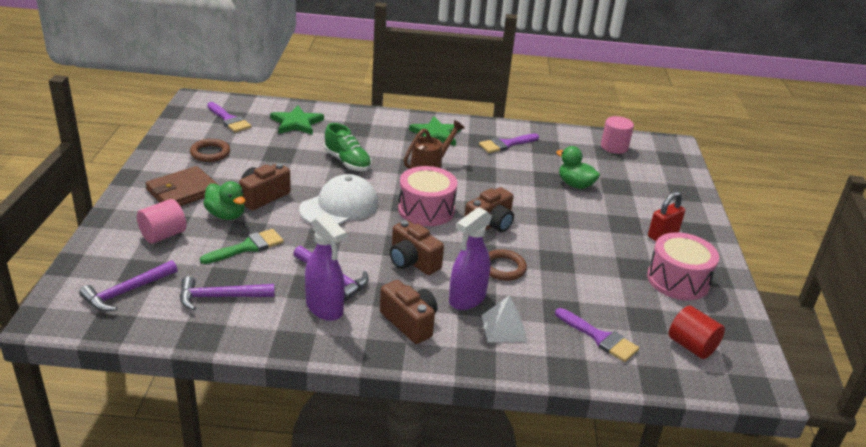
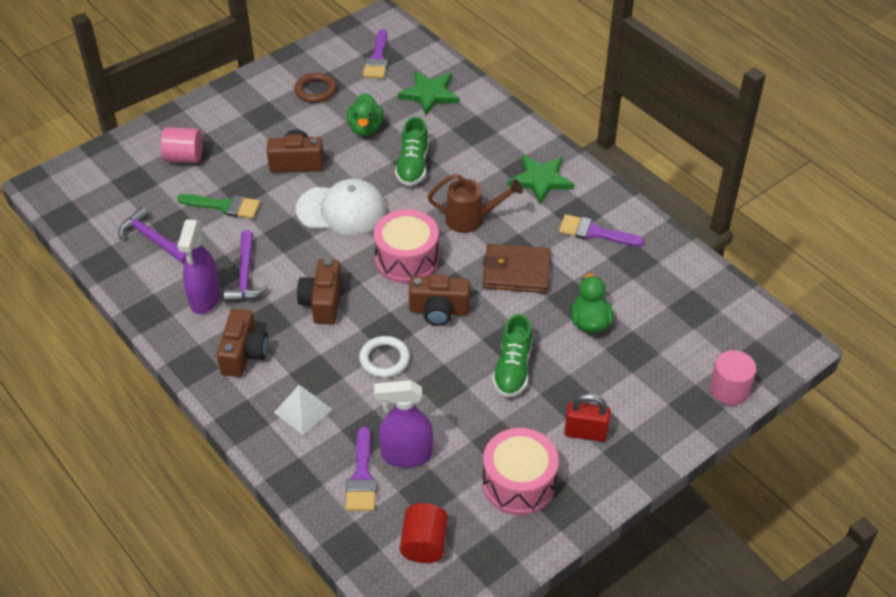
camera: 50 degrees right, 15 degrees up
purple hammer [79,260,178,312] -> none
brown wallet [145,166,218,206] -> brown wallet moved to [483,244,551,293]
green duck [203,181,245,220] -> green duck moved to [347,93,383,136]
purple spray bottle [449,207,492,310] -> purple spray bottle moved to [374,380,433,467]
brown ring [488,249,527,281] -> white ring [359,336,410,378]
pink cylinder [601,116,634,154] -> pink cylinder moved to [710,350,757,405]
none -> green shoe [492,314,533,397]

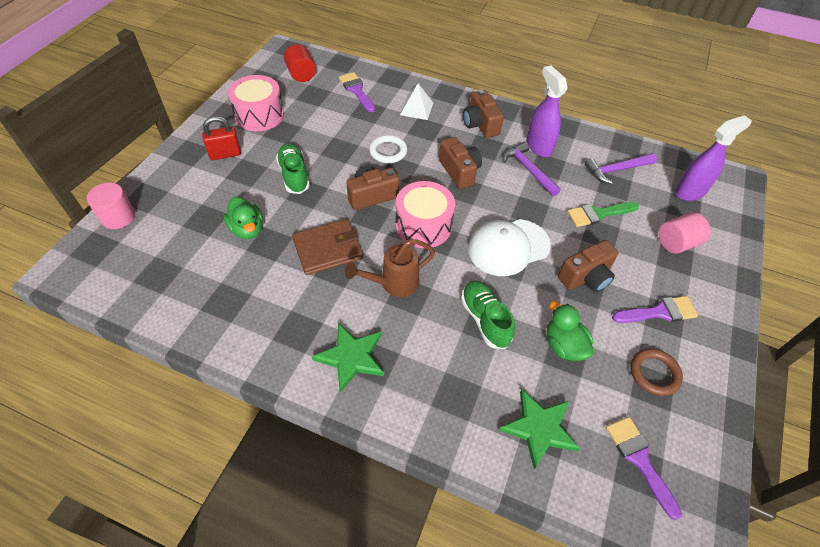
camera: 150 degrees right, 5 degrees up
purple hammer [118,207,186,264] -> purple hammer turned 150 degrees clockwise [585,153,657,184]
purple spray bottle [374,380,433,467] -> purple spray bottle moved to [675,115,752,201]
purple brush [559,214,645,247] -> purple brush moved to [612,296,698,323]

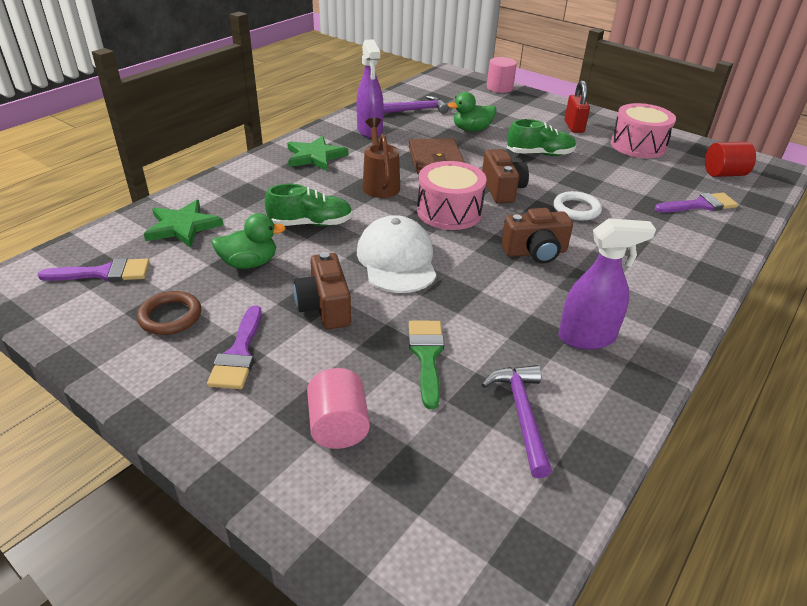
camera: 105 degrees right, 15 degrees down
white pyramid [400,84,433,120] -> none
brown camera [463,90,504,138] -> none
purple hammer [503,142,561,196] -> purple hammer moved to [383,96,449,114]
purple spray bottle [675,115,752,201] -> purple spray bottle moved to [356,39,384,138]

